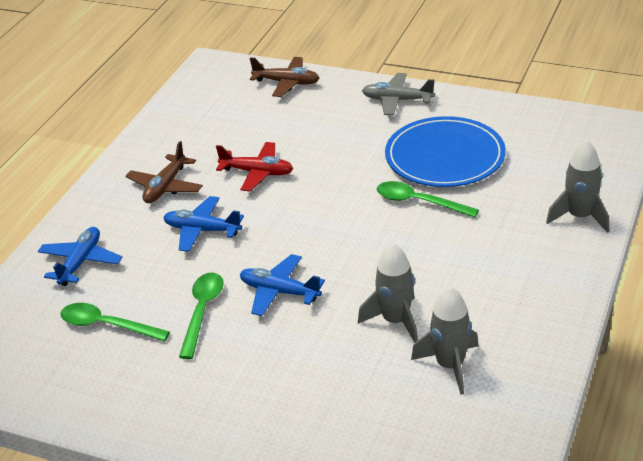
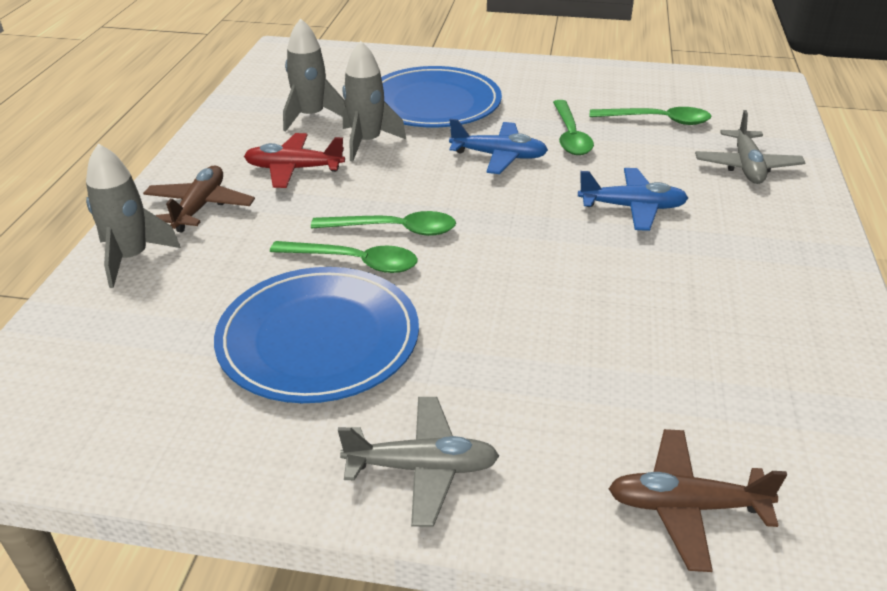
camera: 165 degrees right, 0 degrees up
blue plane [38,227,122,286] -> grey plane [695,110,805,184]
brown plane [126,141,203,203] -> brown plane moved to [143,166,255,233]
red plane [216,142,293,191] -> red plane moved to [244,133,345,188]
none -> green spoon [311,211,456,236]
none -> blue plate [381,66,502,127]

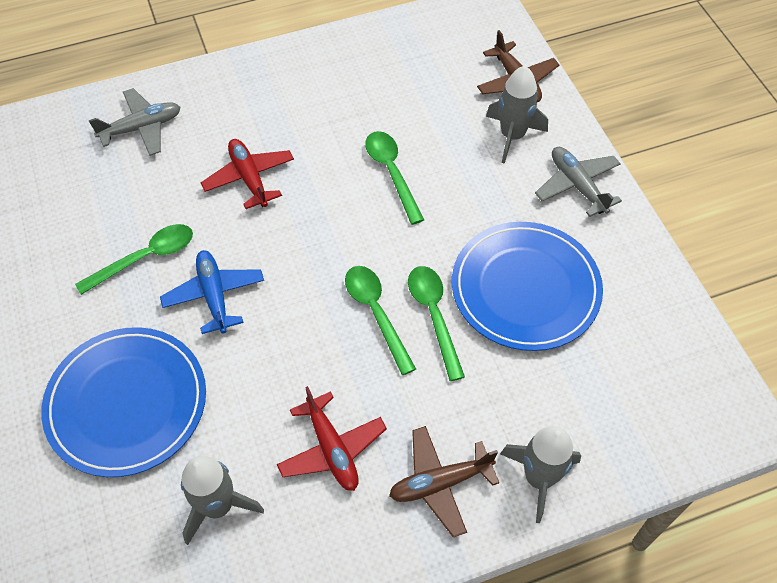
camera: 120 degrees left, 20 degrees up
grey rocket [343,41,407,162] -> grey rocket moved to [486,66,548,164]
blue plane [578,168,688,231] -> red plane [200,139,294,209]
green spoon [590,107,711,125] -> green spoon moved to [365,131,424,225]

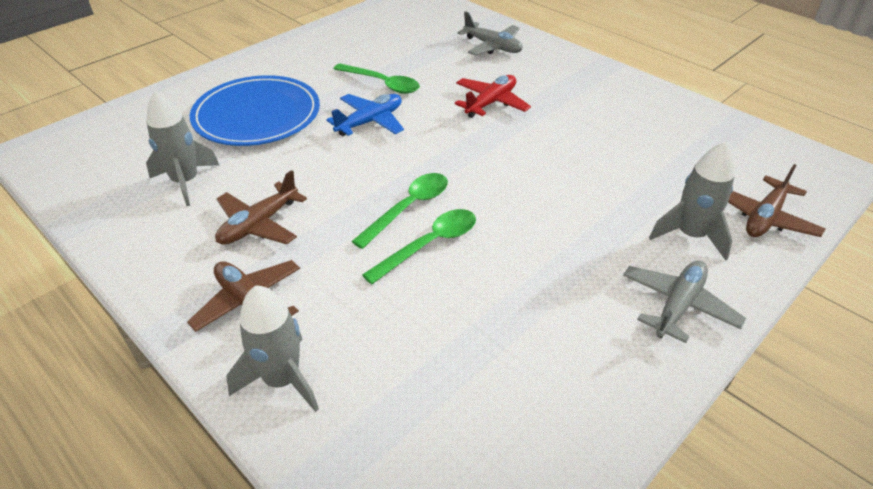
camera: 65 degrees right, 15 degrees down
red plane [277,386,387,491] -> brown plane [215,170,307,245]
green spoon [365,131,424,225] -> none
blue plate [452,222,603,351] -> none

